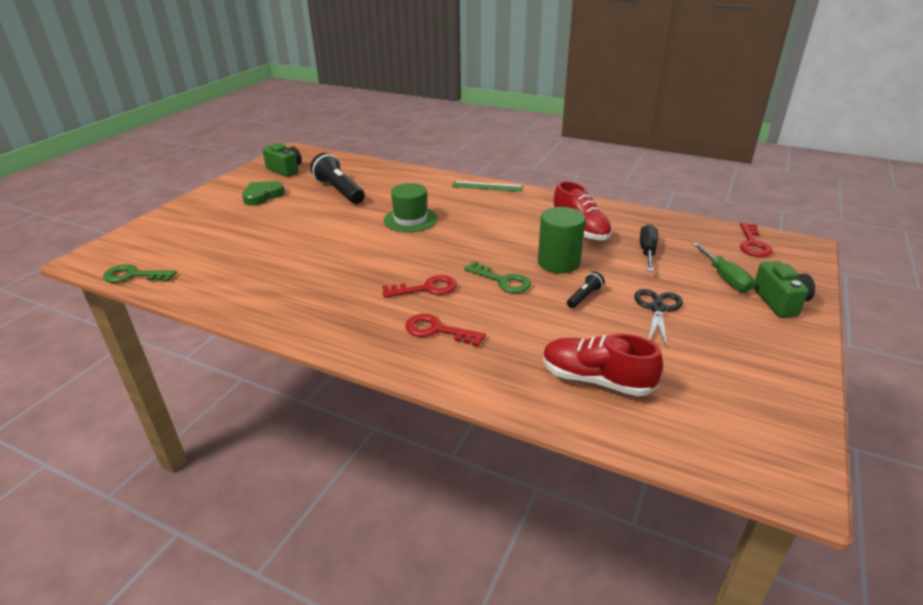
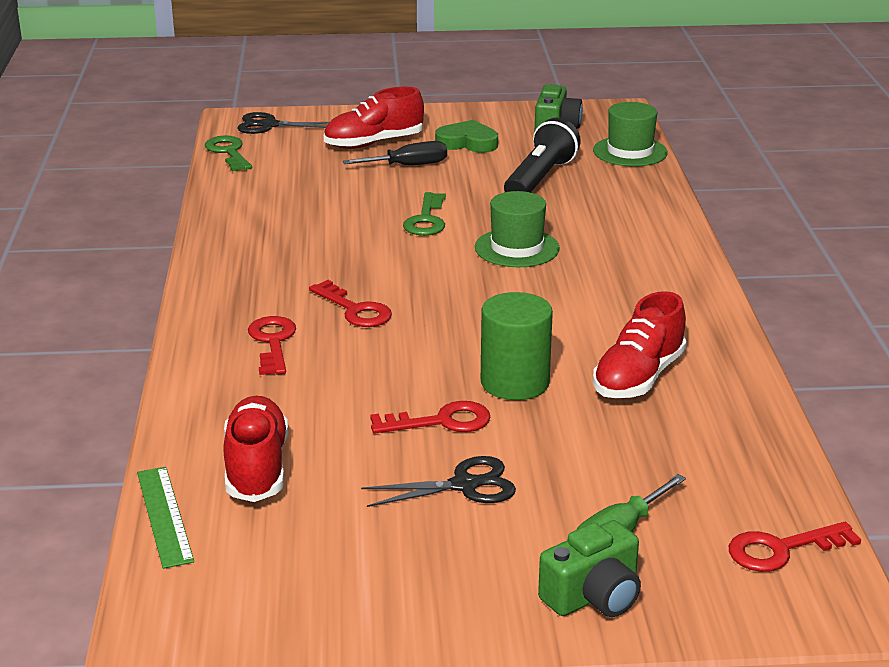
camera: 60 degrees right, 5 degrees down
green ruler [452,181,523,192] -> green ruler moved to [137,467,194,569]
green key [464,261,531,293] -> green key moved to [403,192,446,236]
black flashlight [567,271,605,308] -> red key [370,401,491,434]
black screwdriver [640,224,658,271] -> black screwdriver moved to [343,141,447,165]
none -> black scissors [237,112,329,134]
none -> red shoe [324,86,424,149]
none -> green hat [593,102,668,167]

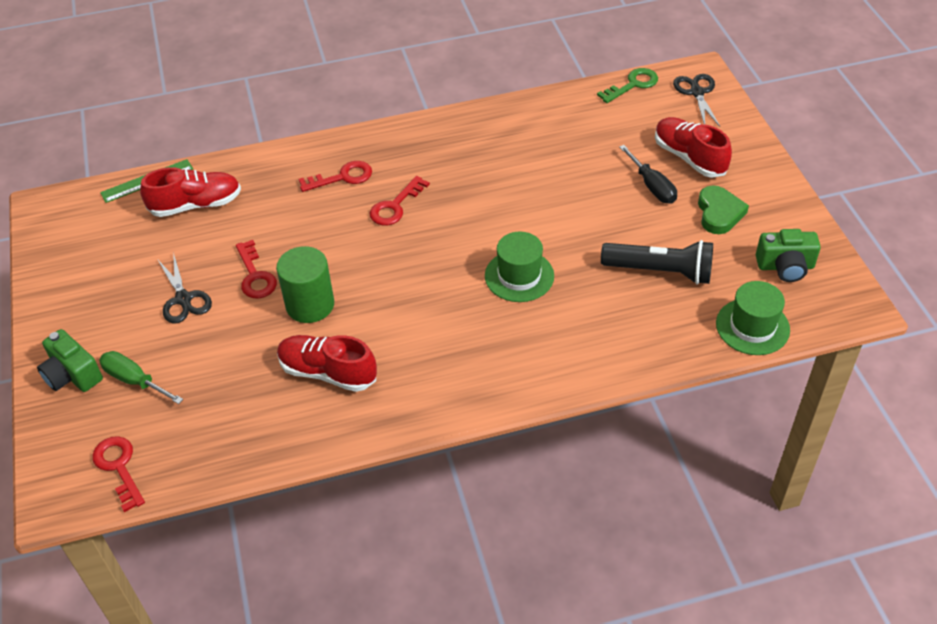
camera: 80 degrees right, 20 degrees up
green key [403,192,446,236] -> none

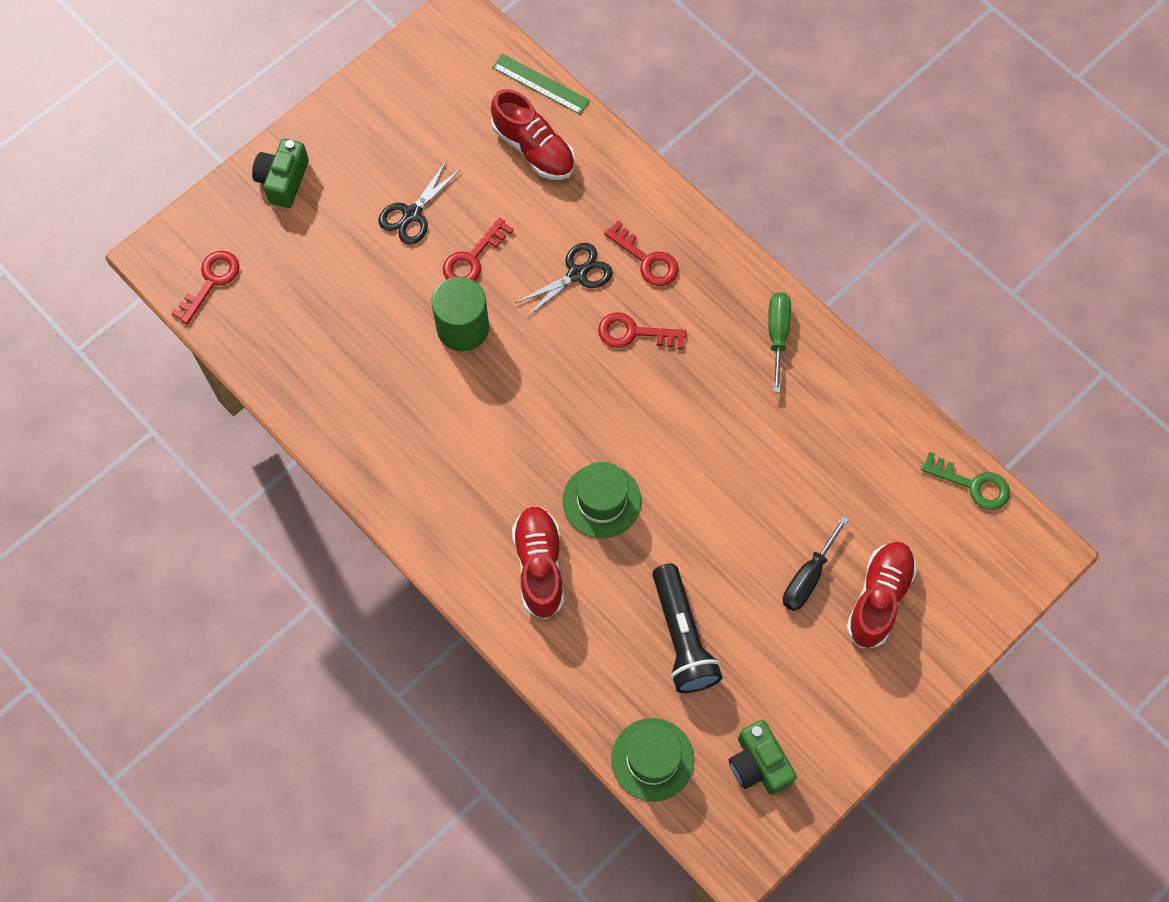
camera: 60 degrees right, 20 degrees up
green screwdriver [99,351,183,404] -> green screwdriver moved to [768,292,791,392]
red shoe [277,335,377,392] -> red shoe moved to [512,506,564,619]
black scissors [673,74,720,127] -> black scissors moved to [516,243,613,318]
green heart [698,185,749,234] -> none

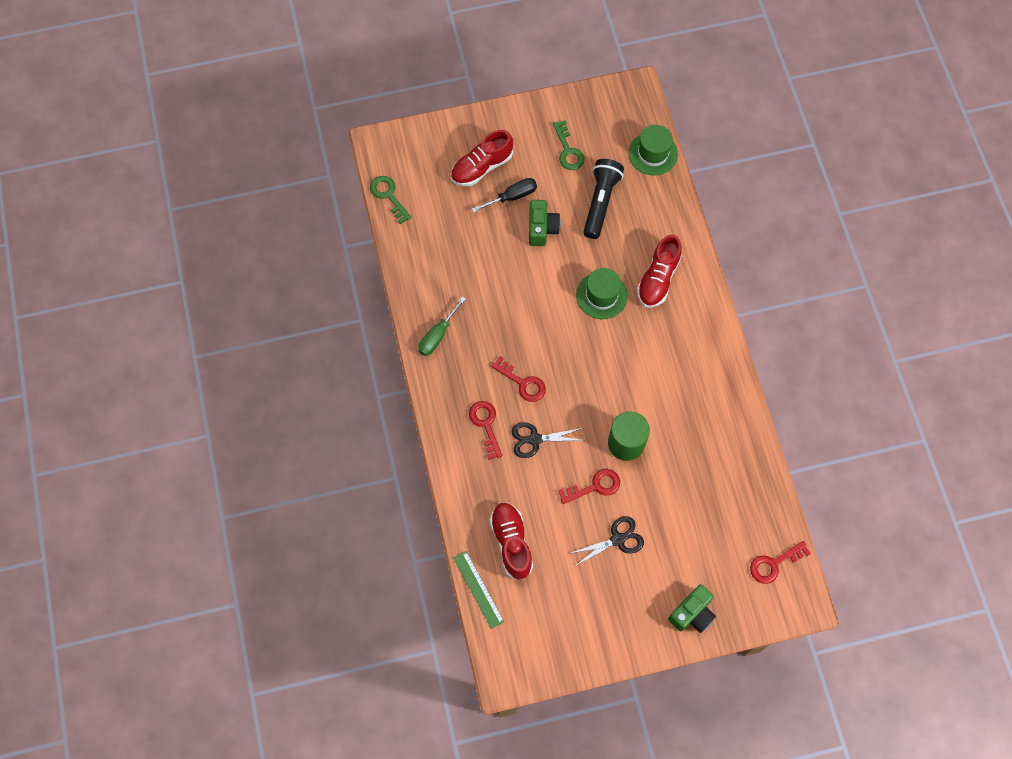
camera: 150 degrees left, 0 degrees up
green camera [729,720,797,795] -> green camera moved to [529,200,561,246]
none -> green key [553,120,585,170]

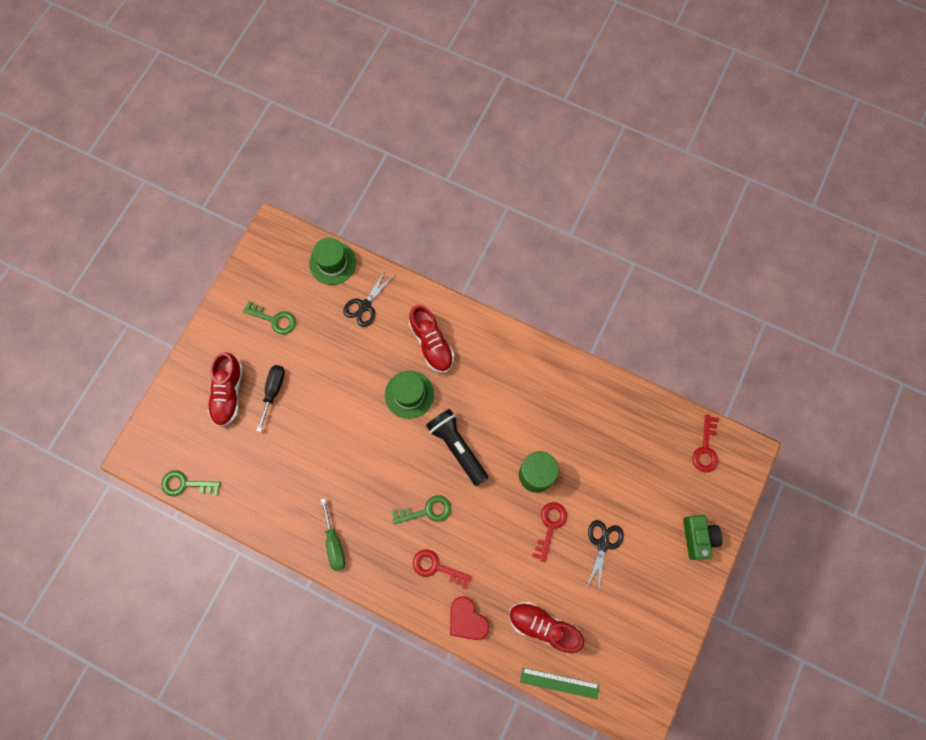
camera: 50 degrees left, 5 degrees up
red key [491,356,546,402] -> green key [392,495,451,524]
black scissors [512,422,585,458] -> black scissors moved to [343,269,395,327]
green camera [529,200,561,246] -> none
black flashlight [584,159,624,239] -> black flashlight moved to [426,409,489,486]
none -> red heart [450,596,489,640]

